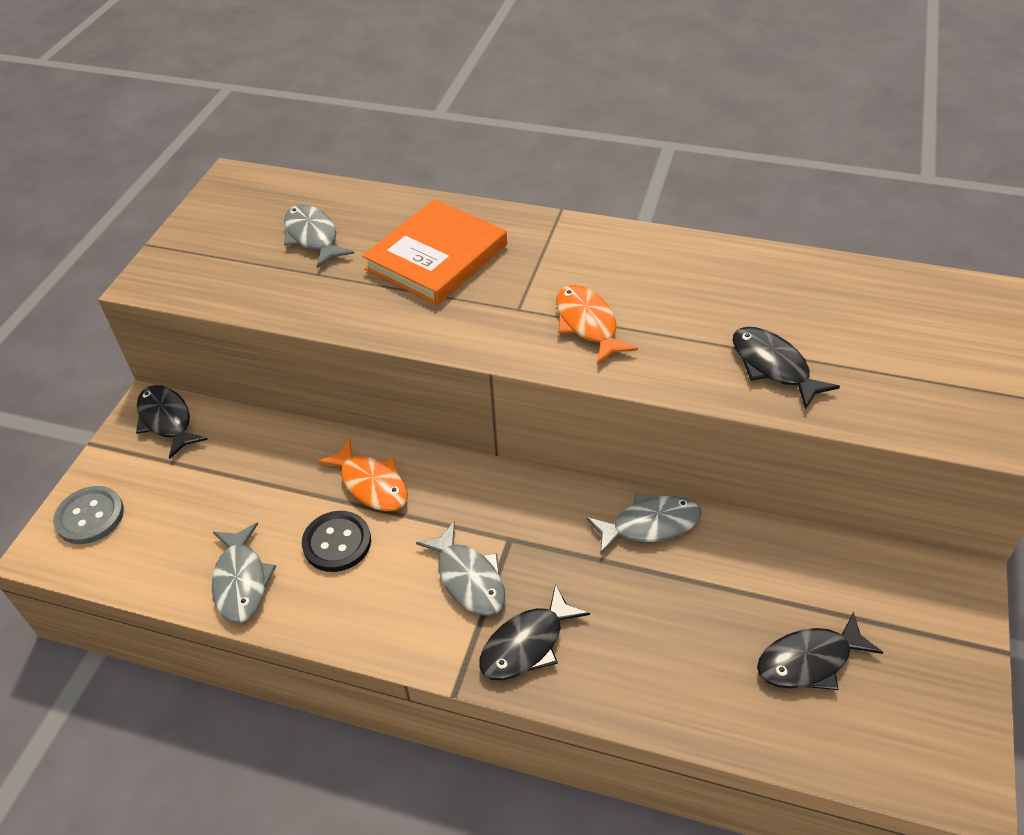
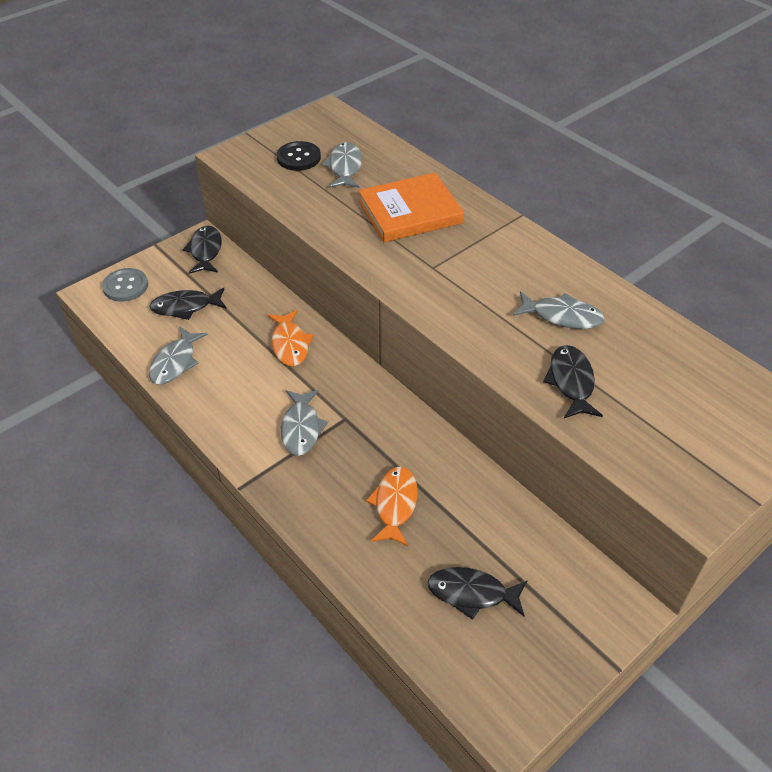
camera: 30 degrees right, 0 degrees up
black button [302,511,371,572] -> black button moved to [277,141,321,171]
black fish [479,584,590,681] -> black fish moved to [149,287,227,320]
orange fish [556,285,638,365] -> orange fish moved to [366,466,418,546]
grey fish [586,494,701,554] -> grey fish moved to [513,291,604,329]

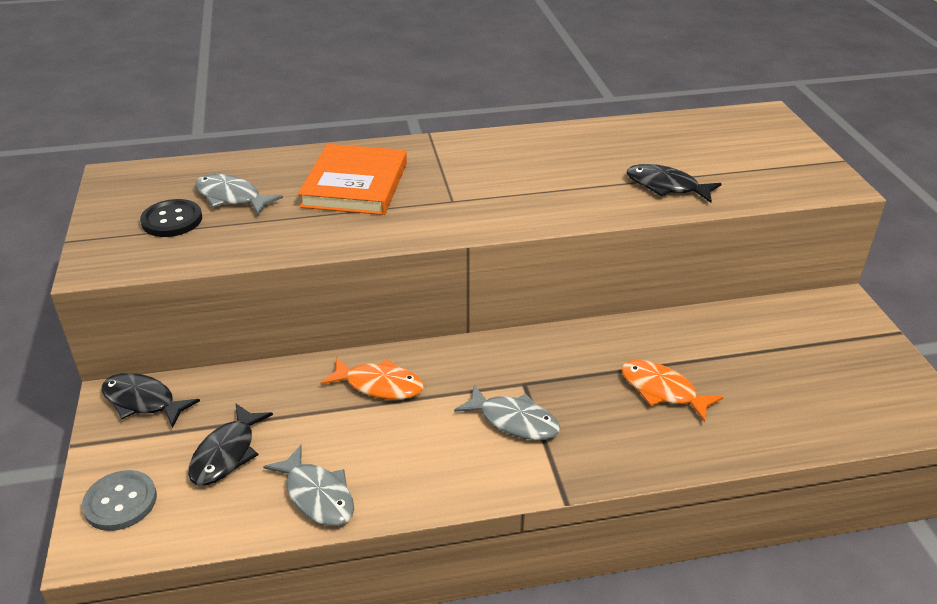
camera: 60 degrees left, 10 degrees down
black fish [427,567,528,620] -> none
grey fish [513,291,604,329] -> none

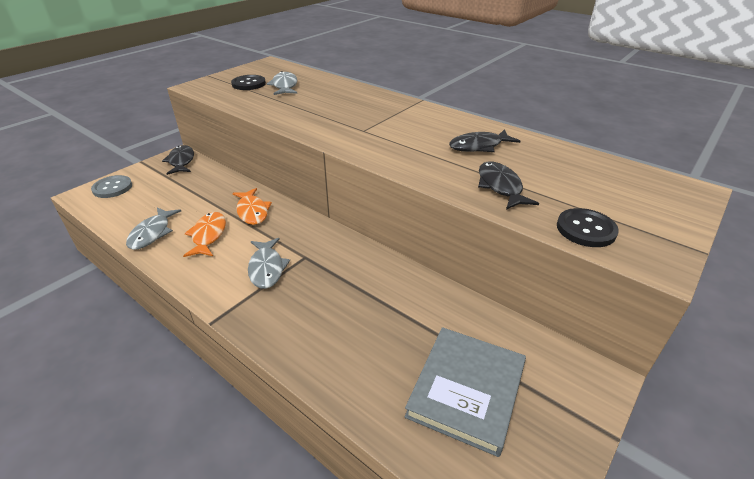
camera: 50 degrees right, 0 degrees up
black fish [188,404,273,486] -> black fish moved to [449,129,520,152]
orange book [298,144,407,215] -> none
orange fish [621,360,723,422] -> orange fish moved to [183,212,226,257]
none -> grey book [404,327,526,457]
none -> black button [557,208,619,247]

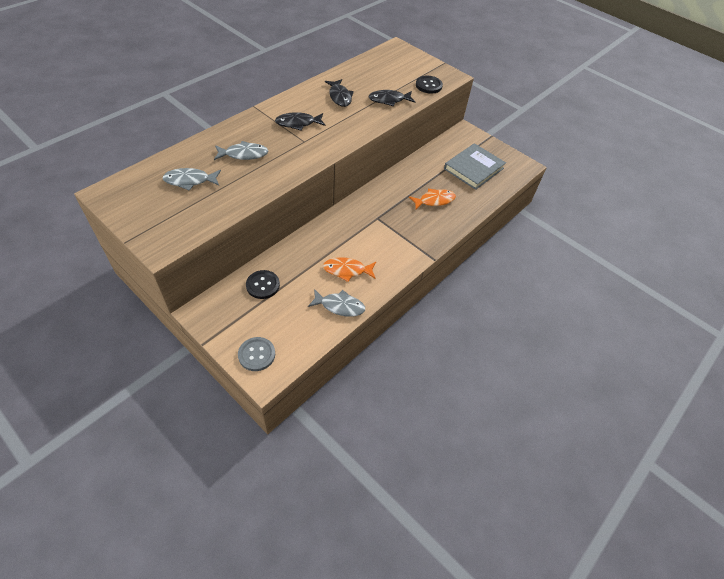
camera: 90 degrees left, 15 degrees up
black fish [162,145,194,175] -> black fish moved to [275,112,326,130]
black button [231,75,266,90] -> black button moved to [246,270,280,299]
orange fish [232,188,272,225] -> orange fish moved to [409,189,456,209]
grey fish [248,238,290,289] -> grey fish moved to [214,141,268,160]
grey book [404,327,526,457] -> grey book turned 75 degrees counterclockwise [444,143,506,190]

